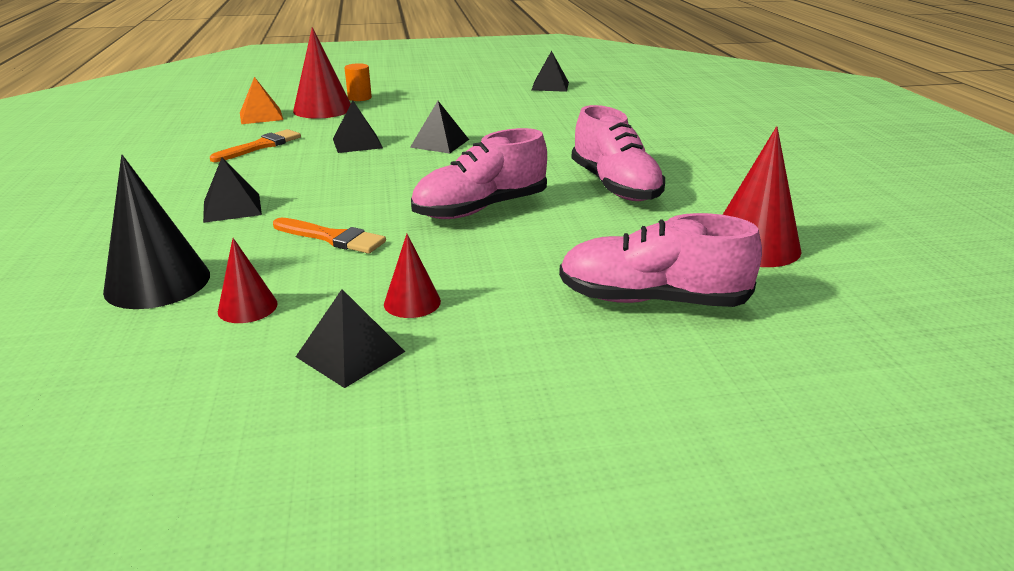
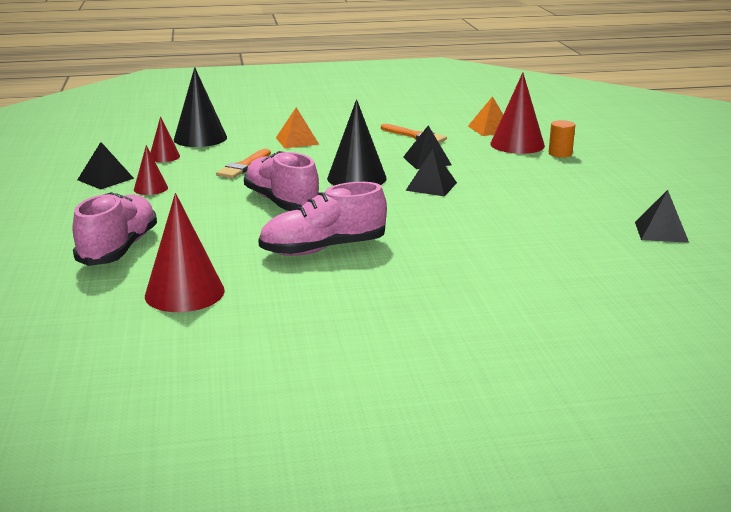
camera: 90 degrees right, 5 degrees down
black pyramid [203,158,262,223] -> orange pyramid [276,107,319,148]
none -> black cone [327,99,387,185]

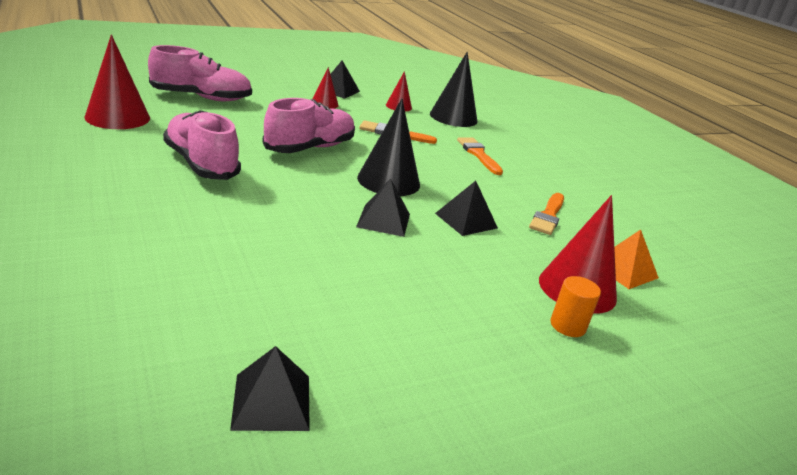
camera: 70 degrees right, 5 degrees up
orange pyramid [276,107,319,148] -> orange brush [457,137,503,175]

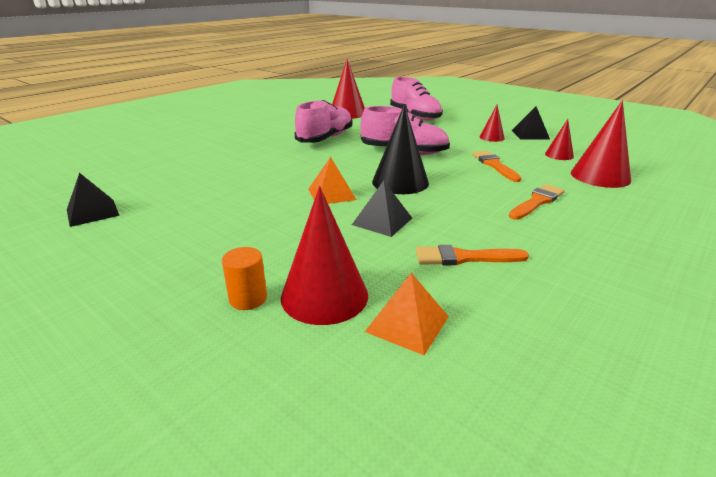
camera: 70 degrees right, 0 degrees up
black pyramid [356,179,410,237] -> orange pyramid [308,157,356,204]
black cone [430,52,478,127] -> red cone [571,100,631,188]

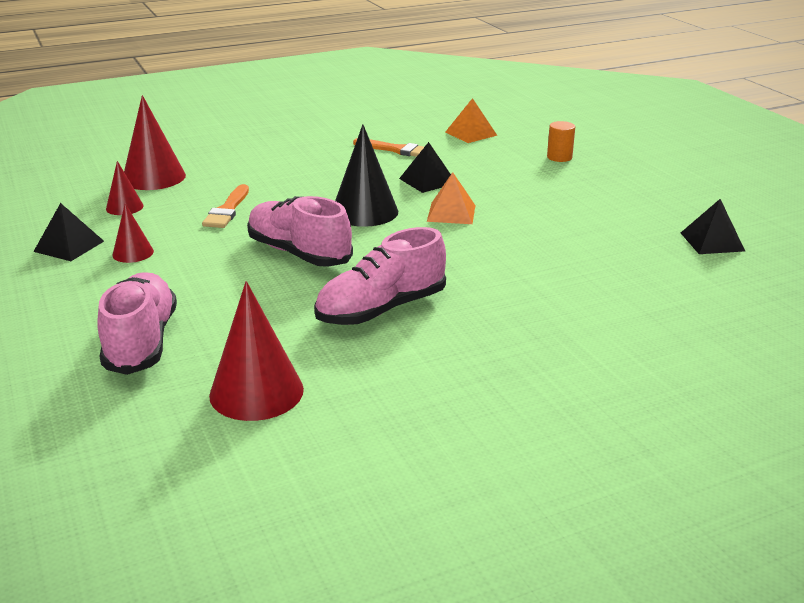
camera: 155 degrees left, 0 degrees up
red cone [281,186,368,325] -> none
orange brush [509,184,565,220] -> none

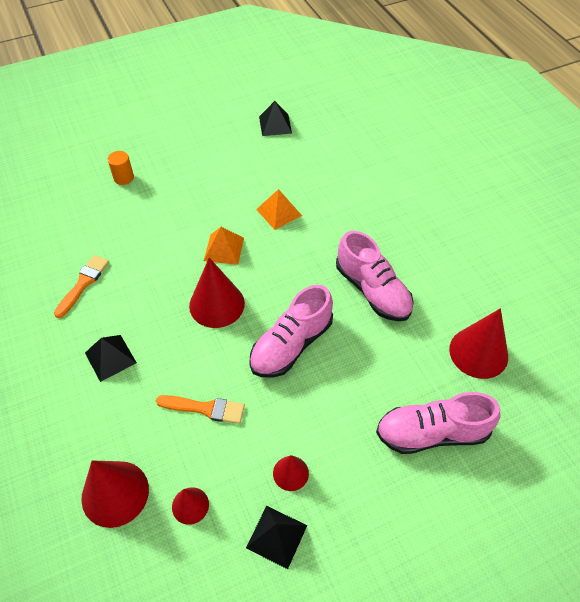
camera: 90 degrees left, 25 degrees up
black cone [335,125,398,227] -> red cone [189,258,245,328]
black pyramid [399,142,451,193] -> black pyramid moved to [85,335,137,382]
orange pyramid [446,98,497,143] -> orange pyramid moved to [256,189,302,230]

